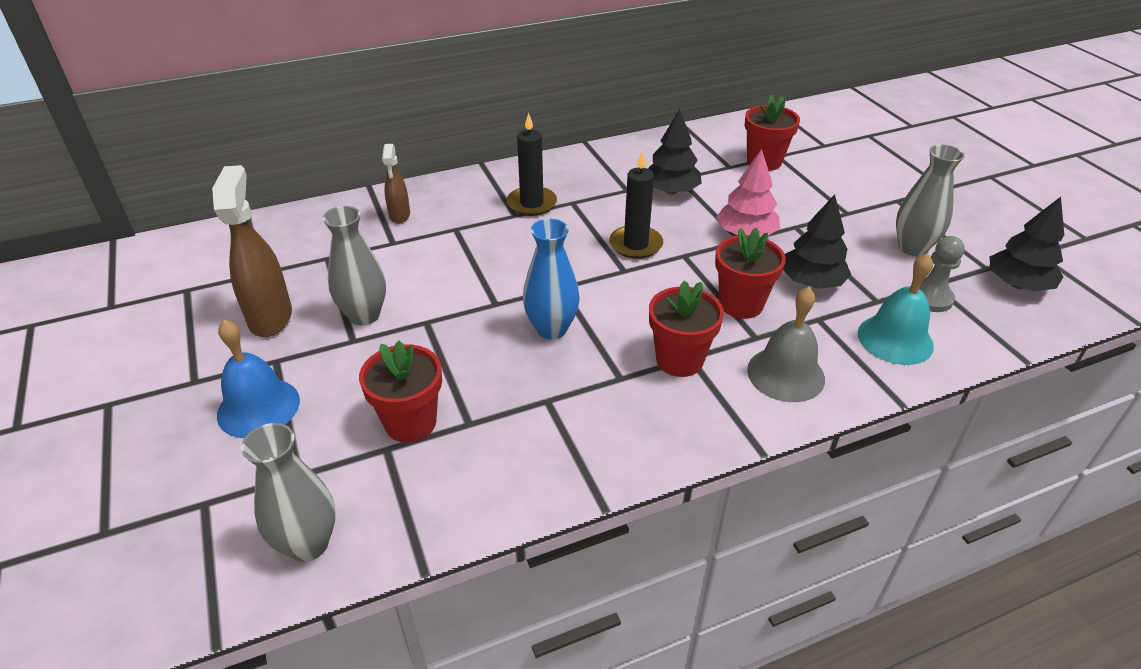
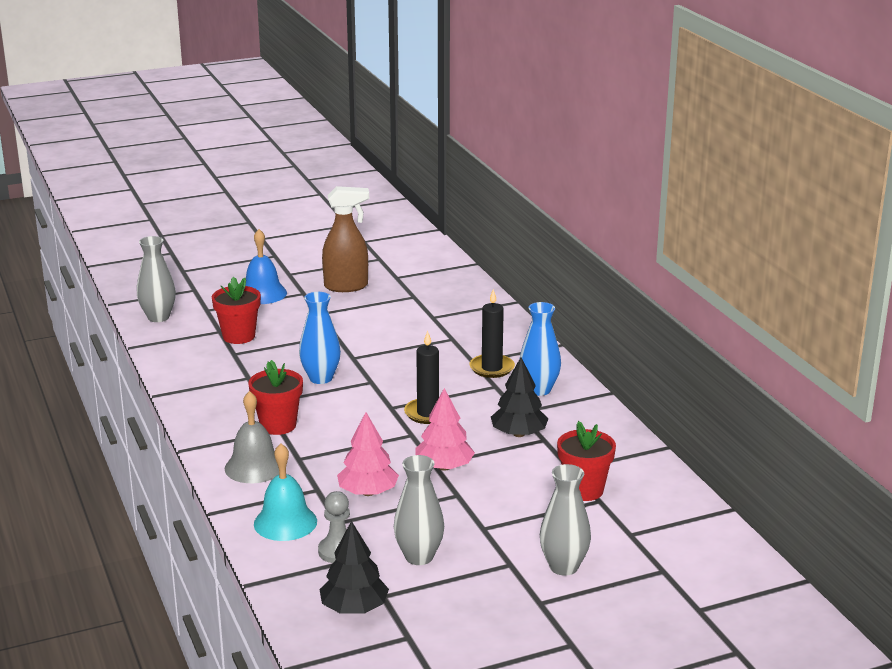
camera: 90 degrees right, 15 degrees down
grey vase [323,206,386,325] -> grey vase moved to [540,464,591,575]
brown spray bottle [382,144,410,224] -> none
red flower pot [715,228,786,319] -> none
black tree [783,194,851,289] -> pink tree [337,412,399,496]
none -> blue vase [520,302,561,396]

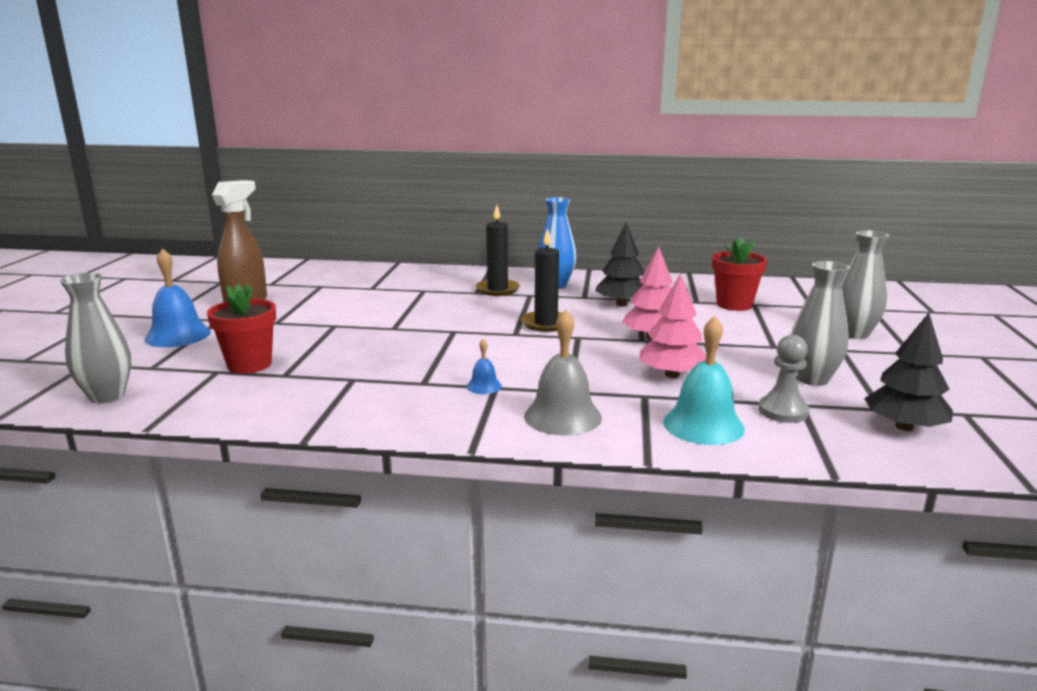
camera: 60 degrees left, 5 degrees down
red flower pot [248,360,303,435] -> blue bell [467,339,502,394]
blue vase [299,292,341,384] -> none

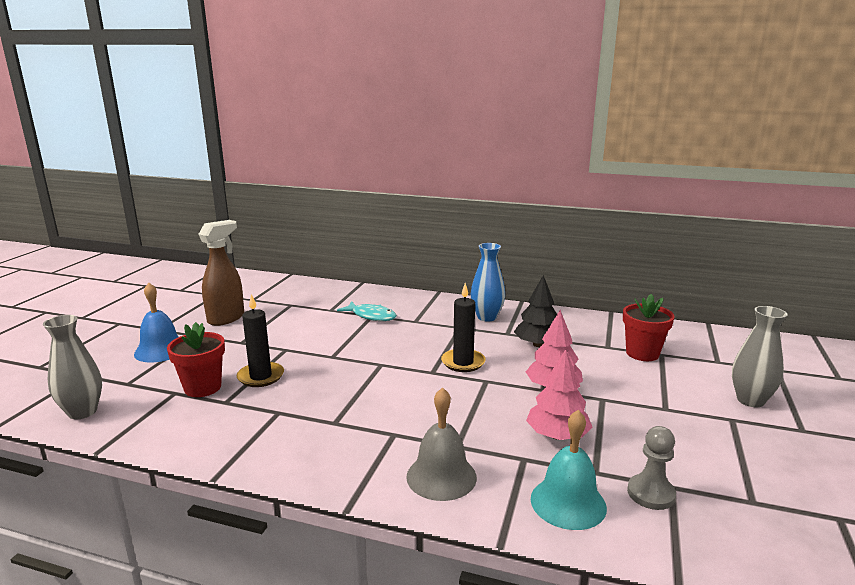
camera: 10 degrees right, 0 degrees up
blue bell [467,339,502,394] -> none
black candle [476,205,520,296] -> black candle moved to [236,294,284,387]
grey vase [791,261,850,386] -> none
black tree [864,313,953,431] -> none
none -> turquoise fish [337,301,397,321]

